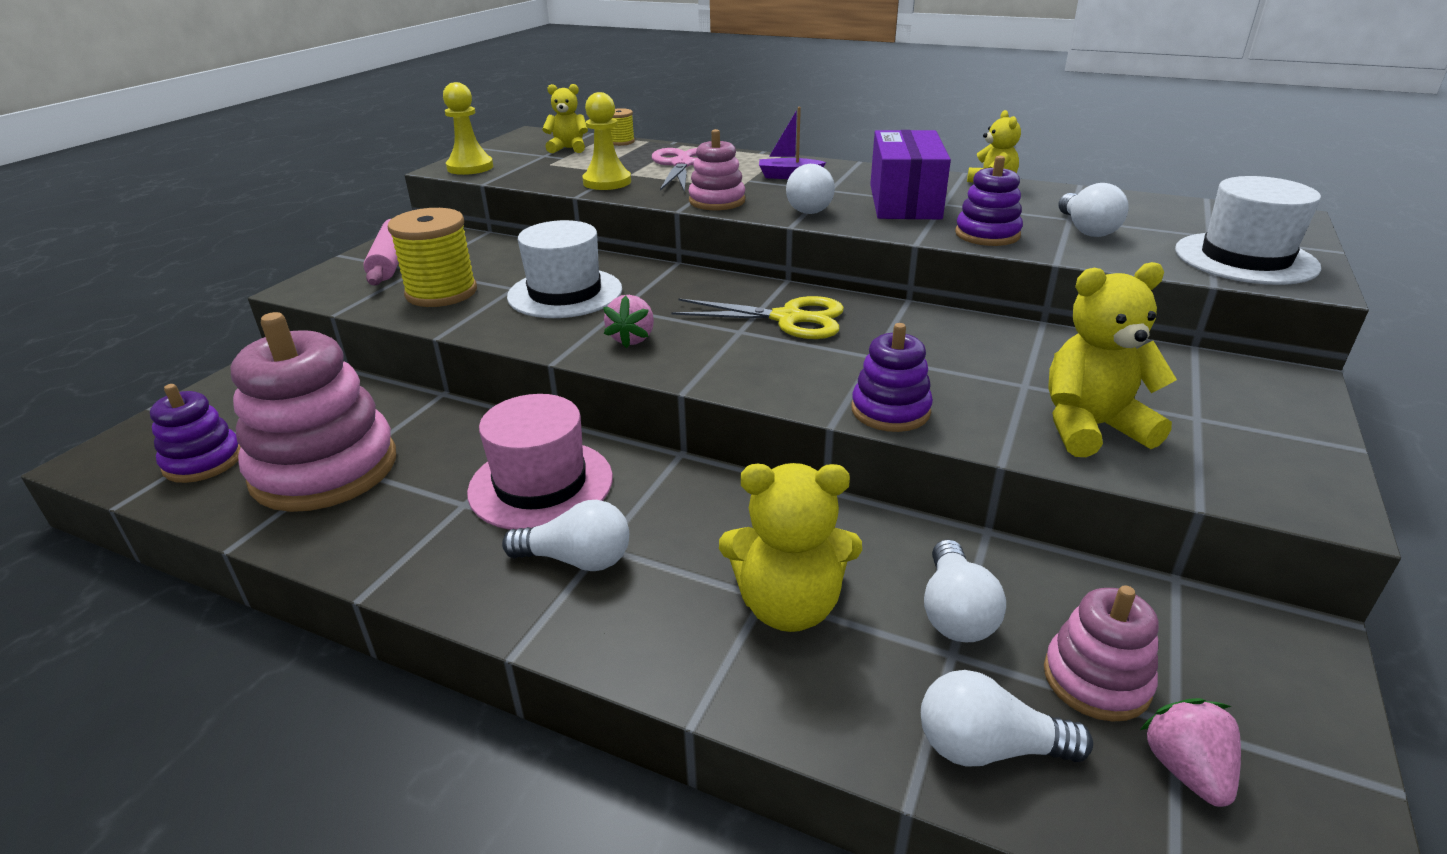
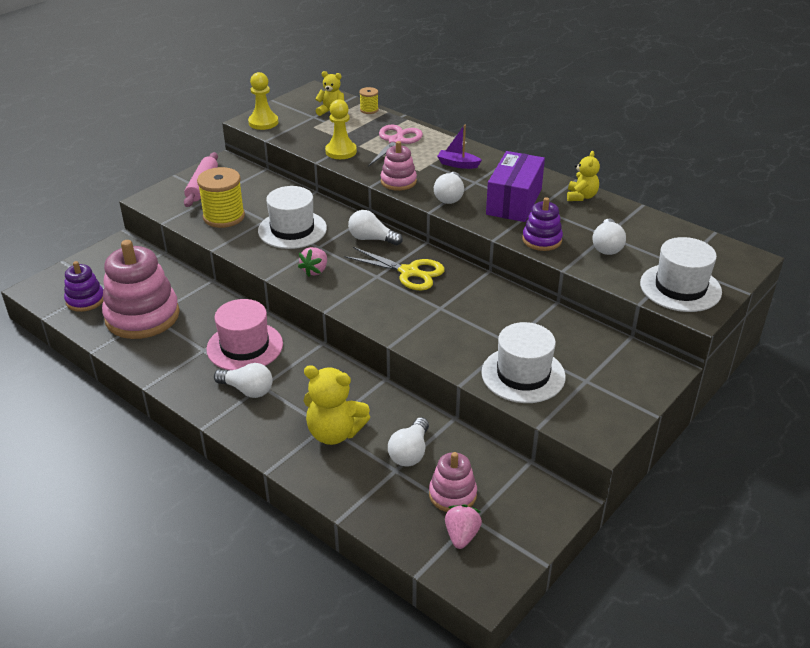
camera: 15 degrees right, 5 degrees up
purple stacking toy [851,323,933,432] -> none
white light bulb [921,670,1093,767] -> white light bulb moved to [348,210,403,246]
yellow teddy bear [1048,262,1177,457] -> white hat [481,322,566,403]

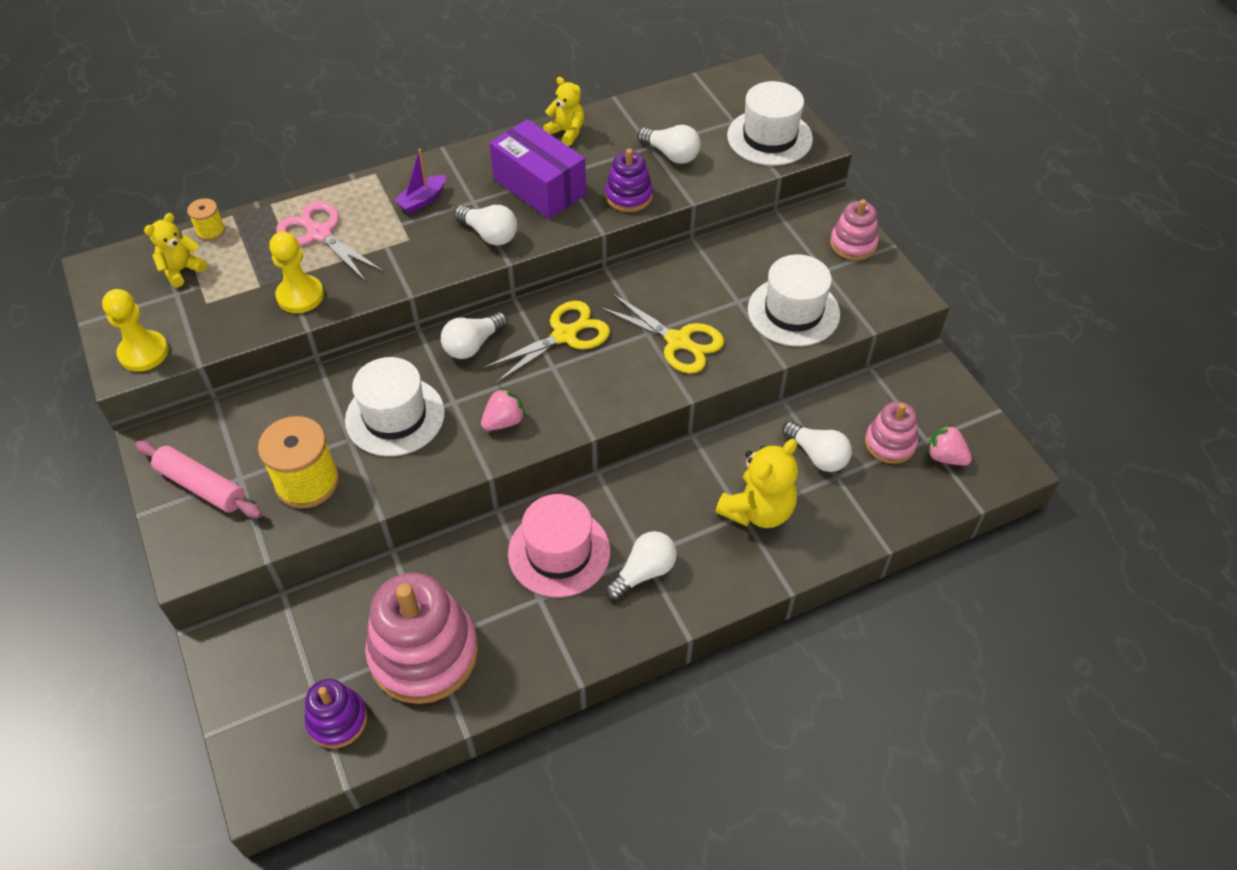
camera: 65 degrees left, 15 degrees up
pink strawberry [298,247,327,277] -> pink strawberry turned 90 degrees counterclockwise [481,387,526,431]
pink stacking toy [381,141,417,191] -> pink stacking toy moved to [830,199,879,260]
none -> yellow scissors [599,293,724,374]

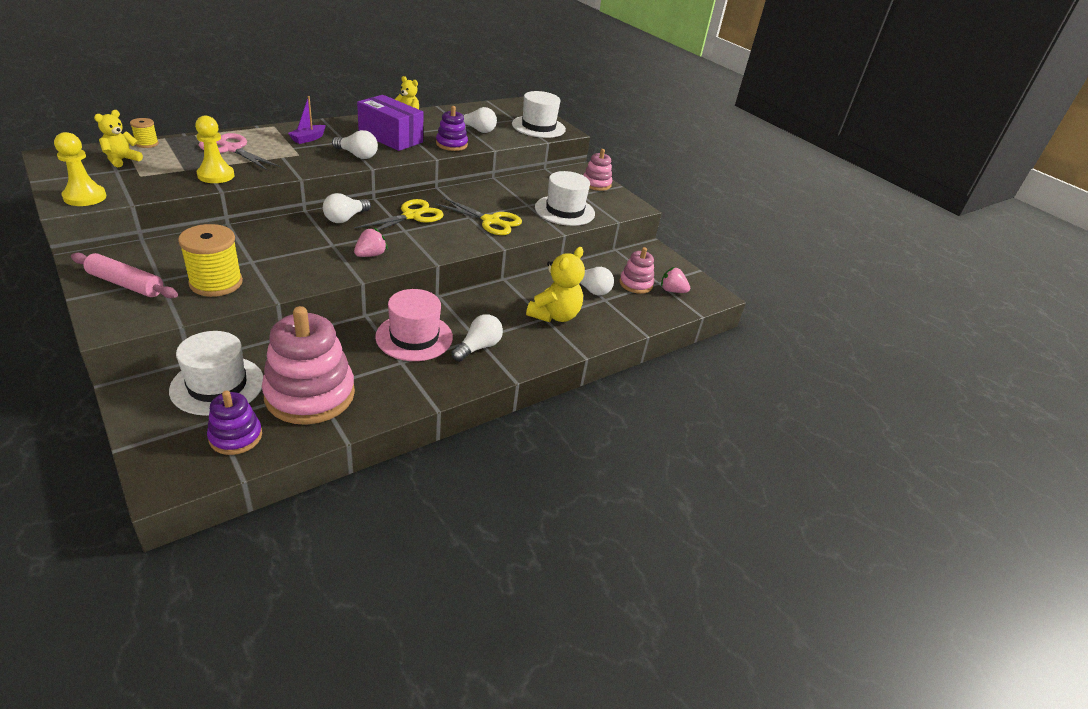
camera: 15 degrees left, 15 degrees down
white hat [345,357,445,456] -> white hat moved to [169,331,263,416]

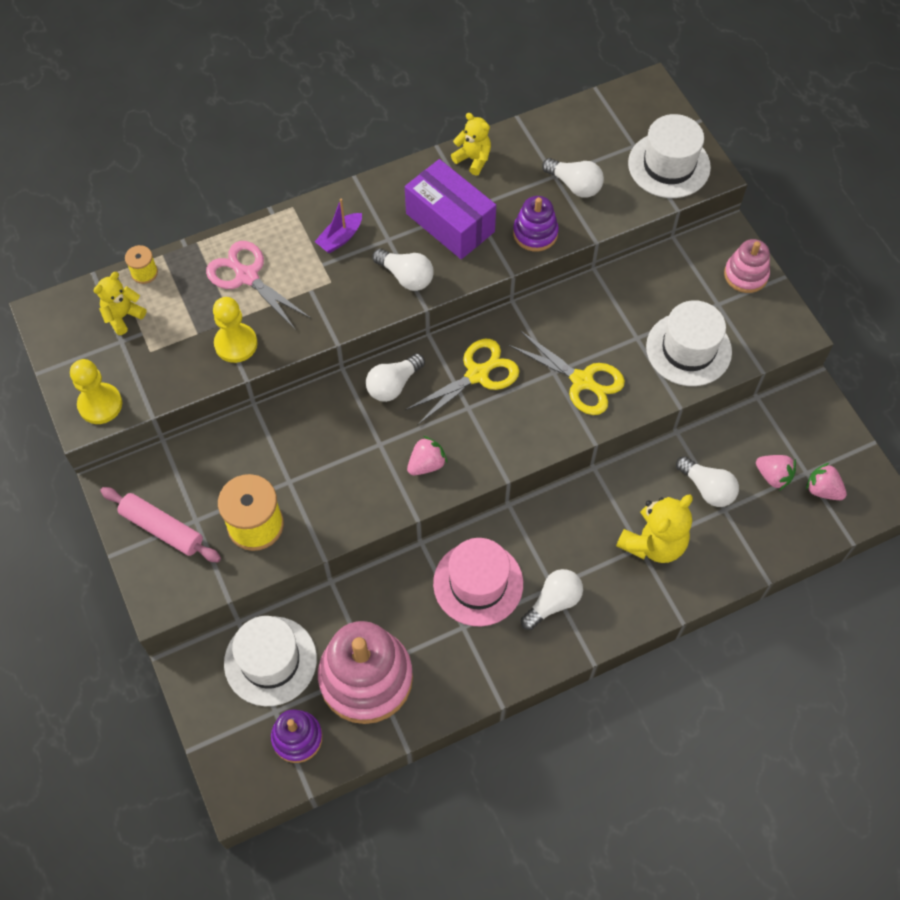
camera: 15 degrees right, 25 degrees up
pink stacking toy [619,247,654,294] -> pink strawberry [756,455,796,491]

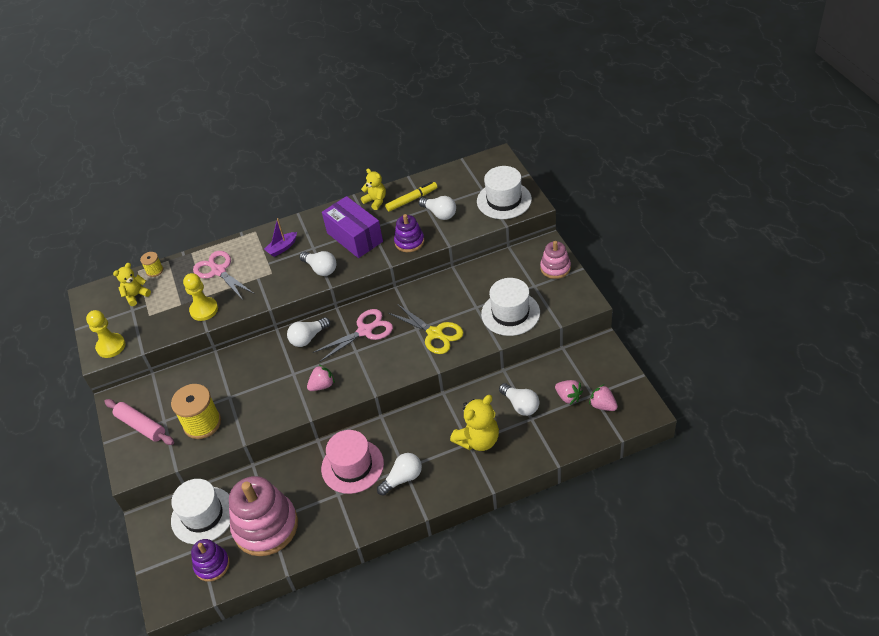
camera: 10 degrees right, 15 degrees down
yellow scissors [405,339,519,425] -> pink scissors [313,309,393,362]
none -> yellow marker [385,182,437,212]

